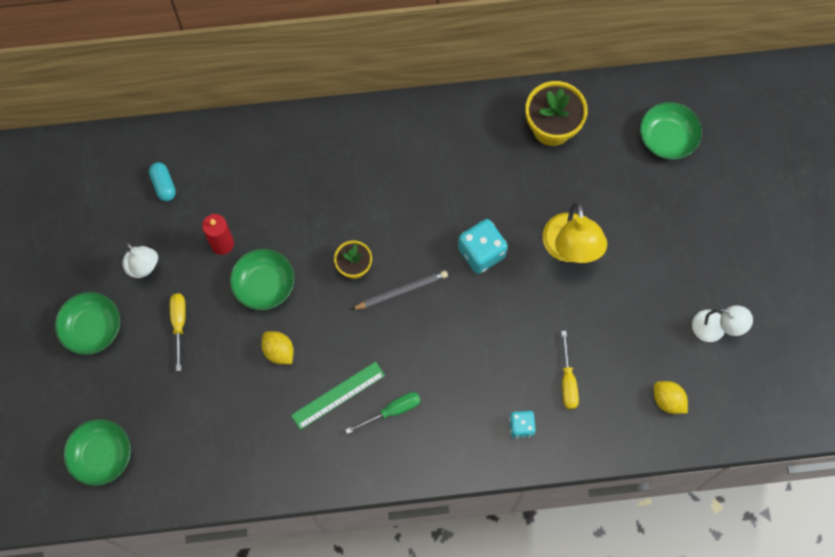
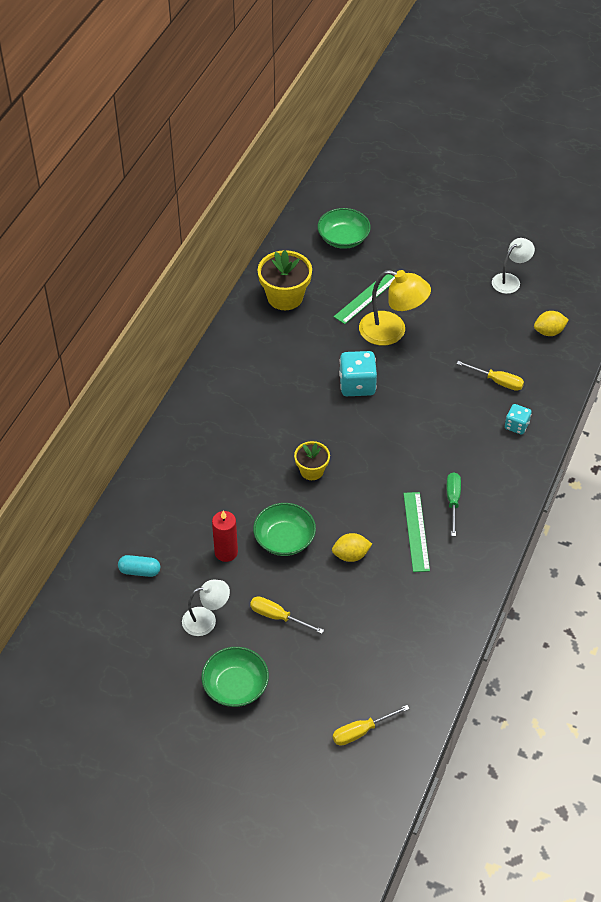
camera: 60 degrees left, 20 degrees down
green bowl [64,419,131,486] -> yellow screwdriver [333,705,410,746]
grey pencil [351,270,448,310] -> none
none -> green ruler [334,274,395,324]

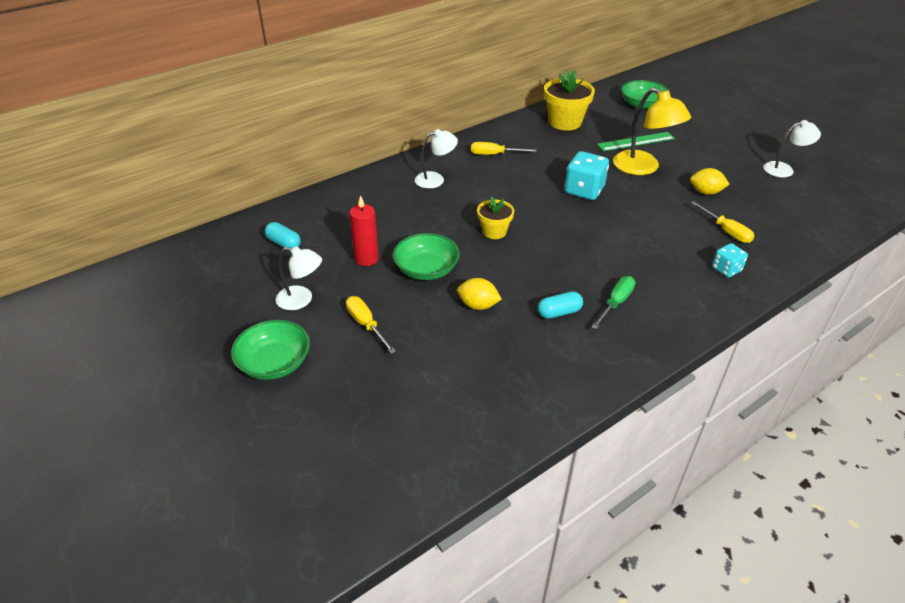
camera: 30 degrees right, 10 degrees down
yellow screwdriver [333,705,410,746] -> yellow screwdriver moved to [471,142,537,155]
green ruler [403,492,430,572] -> turquoise capsule [538,291,583,319]
yellow lemon [534,311,568,336] -> yellow lemon moved to [690,168,730,195]
none -> white lamp [415,129,458,189]

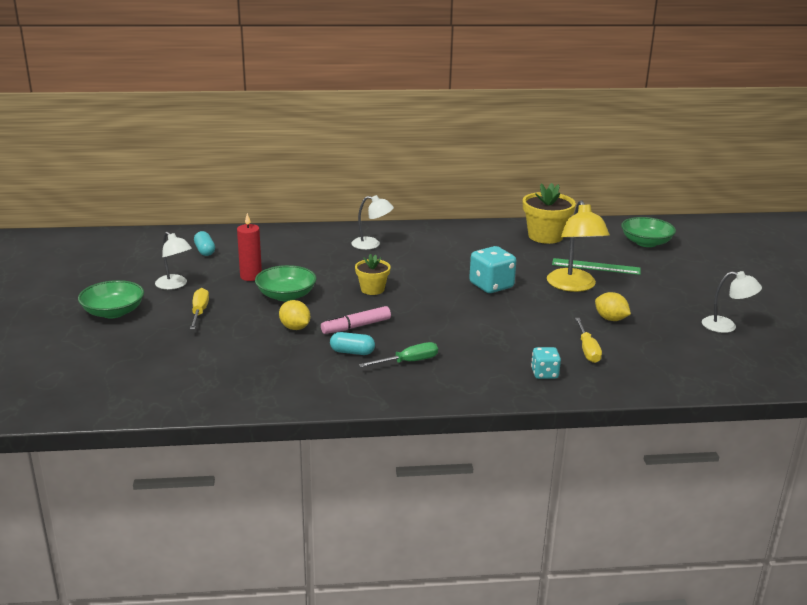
camera: 30 degrees right, 15 degrees down
yellow screwdriver [471,142,537,155] -> none
none -> pink marker [321,306,391,334]

